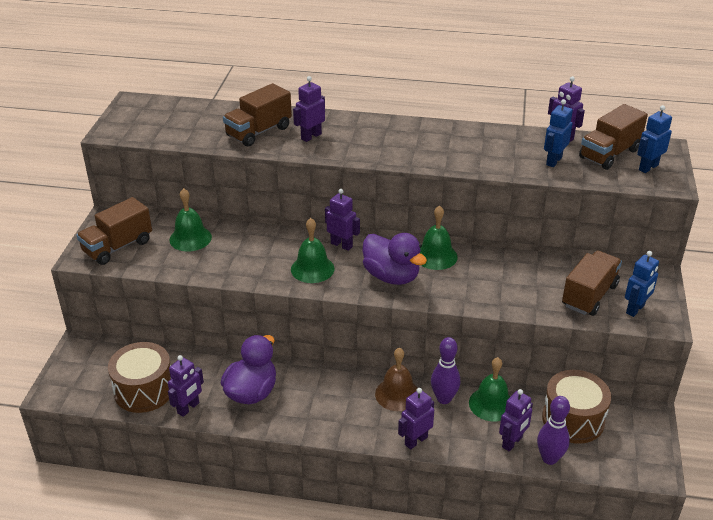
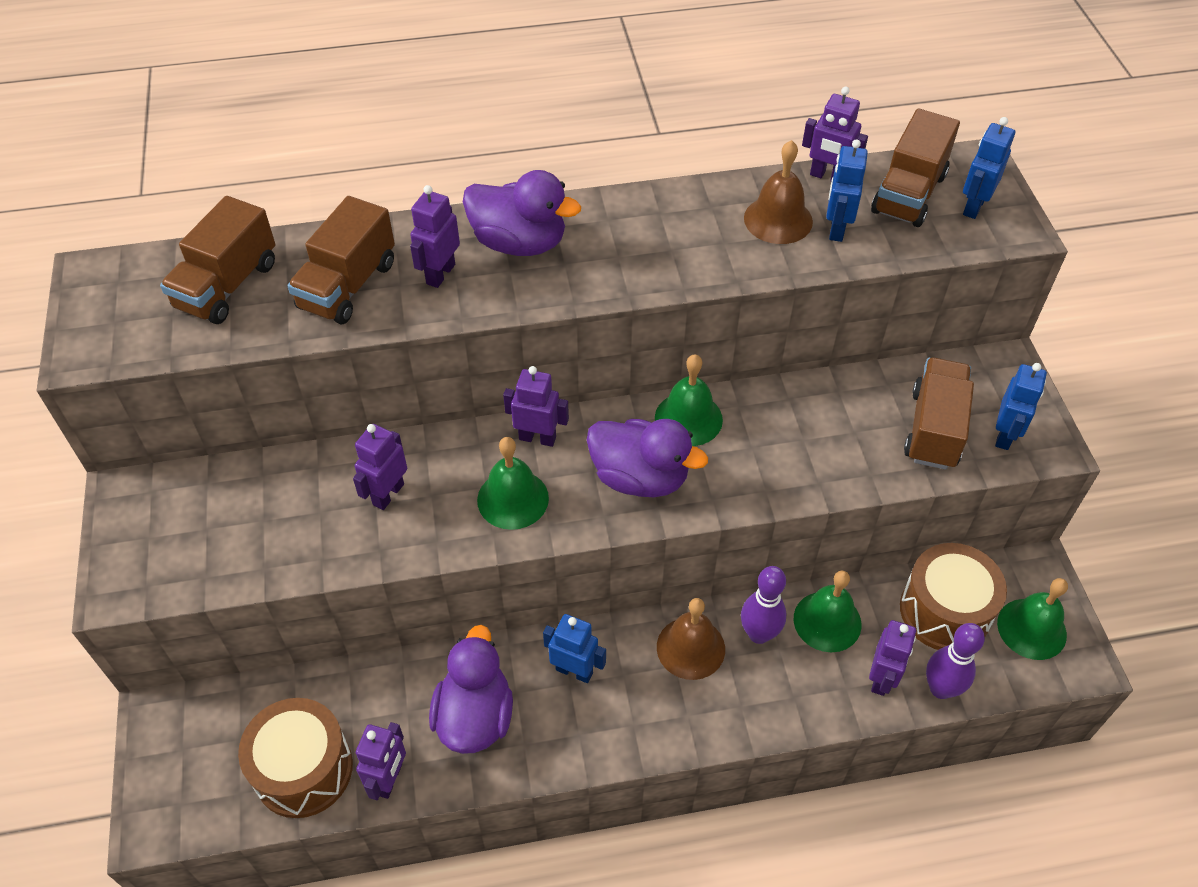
camera: 20 degrees left, 15 degrees up
brown truck [77,197,152,265] -> brown truck moved to [160,196,275,324]
green bell [169,188,212,252] -> green bell moved to [997,578,1068,660]
purple robot [398,388,434,449] -> purple robot moved to [353,424,407,510]
none -> purple duck [463,170,581,256]
none -> blue robot [543,614,606,683]
none -> brown bell [744,140,813,244]

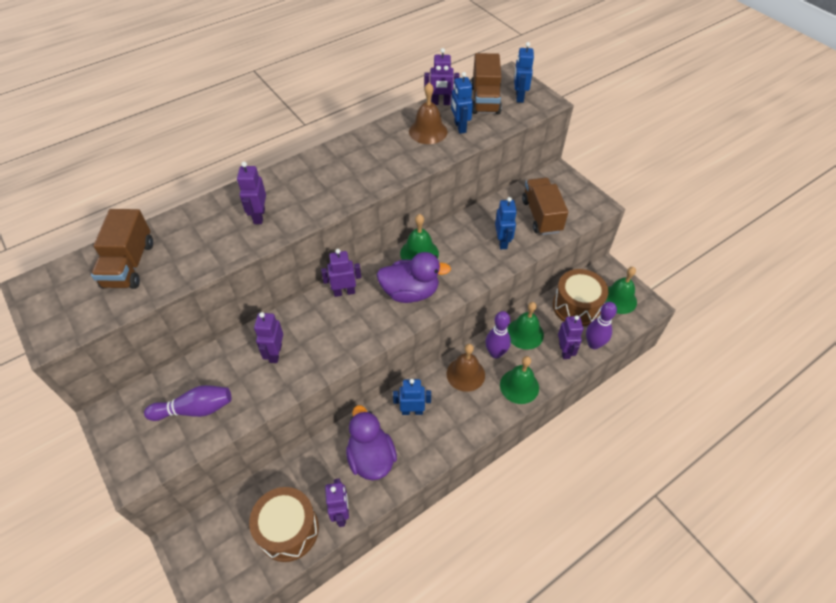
camera: 25 degrees left, 0 degrees up
brown truck [287,196,395,324] -> none
purple duck [463,170,581,256] -> none
green bell [477,437,549,530] -> green bell moved to [500,356,539,404]
blue robot [995,363,1047,450] -> blue robot moved to [495,197,517,249]
none -> purple bowling pin [144,385,231,421]

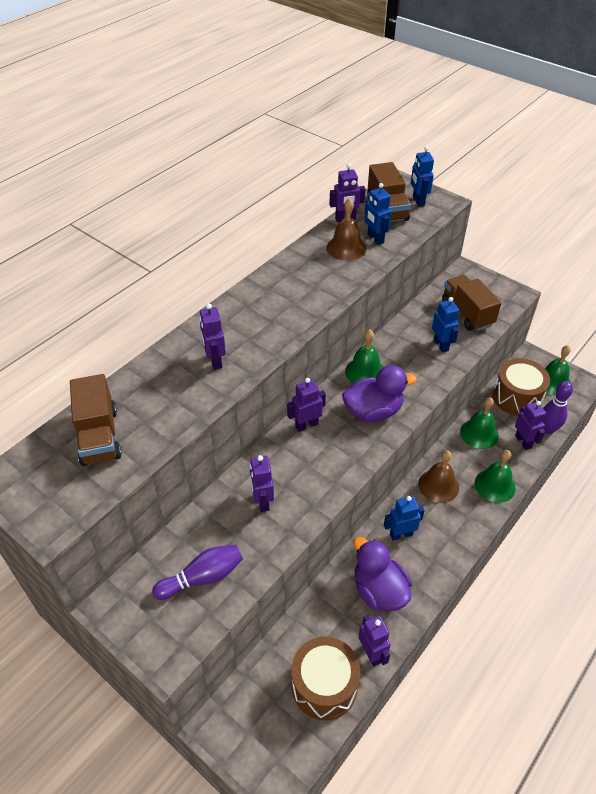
camera: 15 degrees left, 5 degrees down
purple bowling pin [485,311,511,359] -> none

